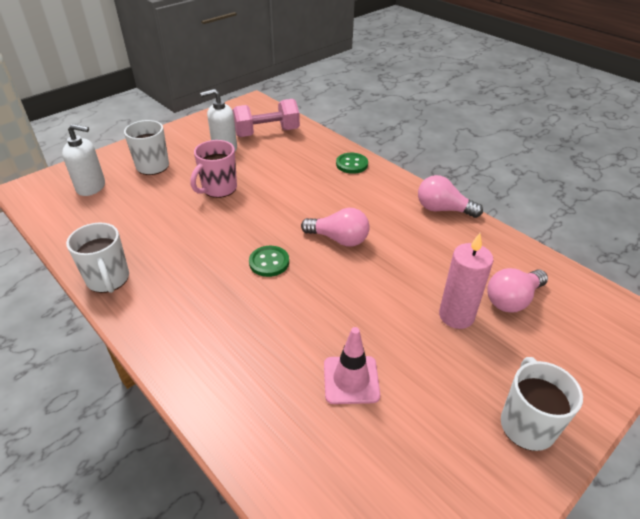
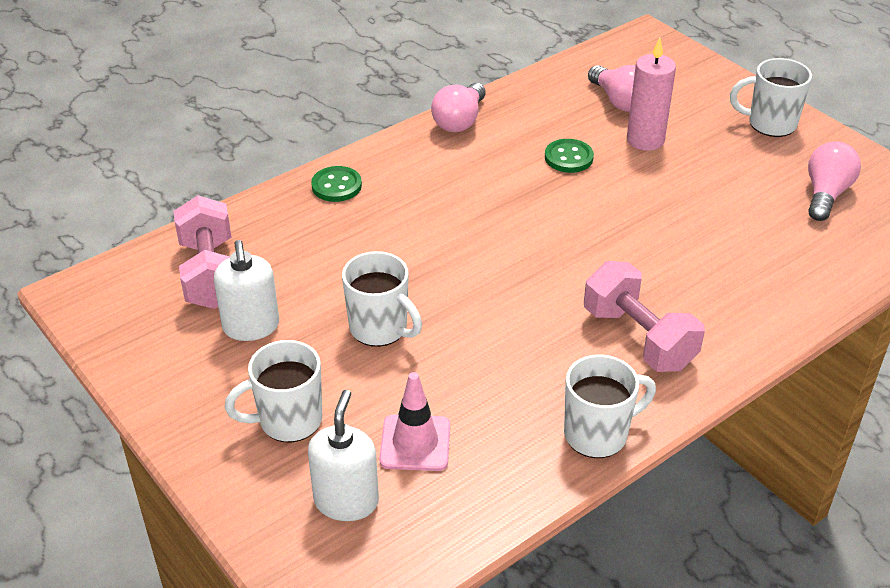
camera: 85 degrees left, 0 degrees up
pink mug [190,140,237,198] -> white mug [342,251,422,347]
green button [249,246,289,277] -> green button moved to [545,139,594,173]
pink light bulb [301,208,370,247] -> pink light bulb moved to [808,141,861,221]
pink traffic cone [324,327,380,404] -> pink traffic cone moved to [379,372,450,471]
none -> pink dumbbell [584,261,705,372]

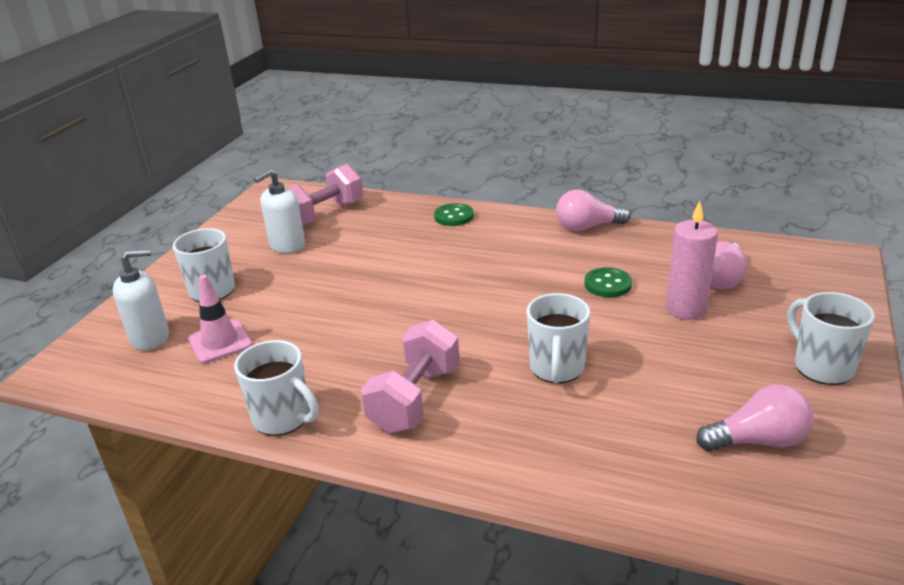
camera: 60 degrees right, 10 degrees down
white mug [342,251,422,347] -> white mug moved to [527,293,590,383]

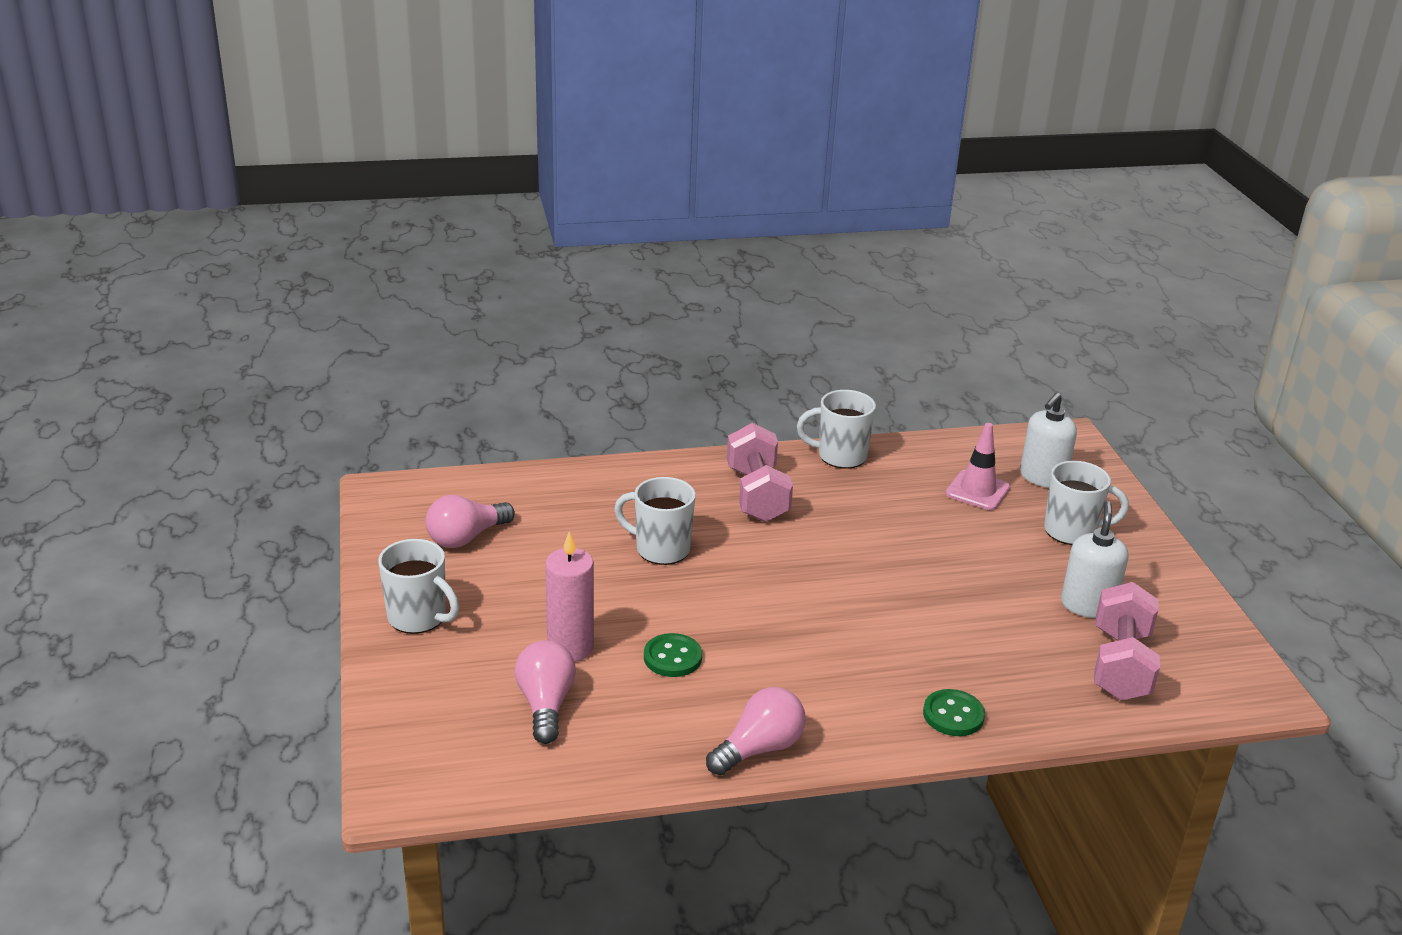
camera: 145 degrees right, 0 degrees up
white mug [527,293,590,383] -> white mug turned 45 degrees counterclockwise [614,477,696,565]

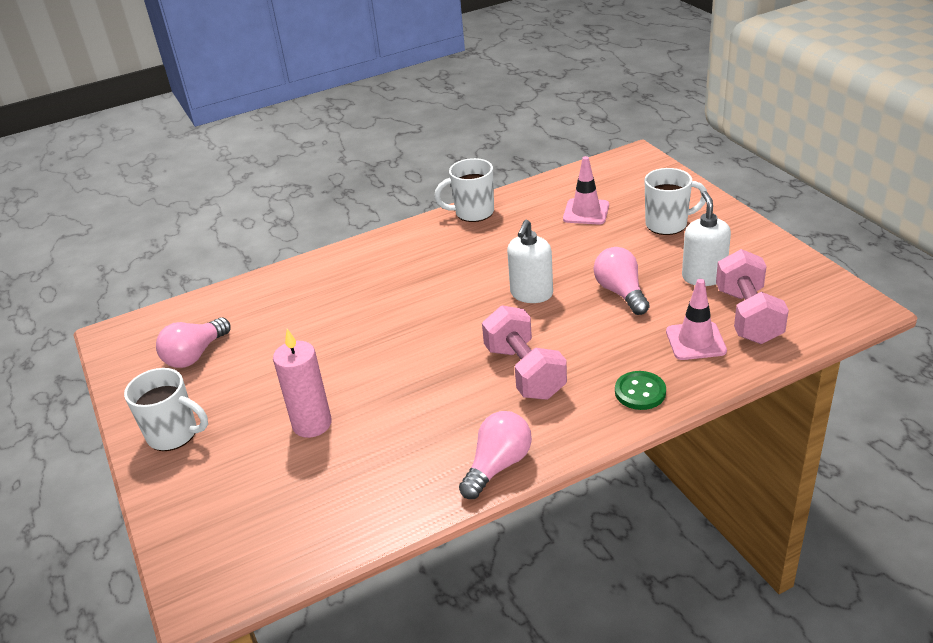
camera: 10 degrees left, 5 degrees up
pink light bulb [515,640,576,744] -> pink light bulb moved to [594,247,650,315]
white mug [614,477,696,565] -> none
green button [644,633,702,677] -> none
pink dumbbell [727,423,793,522] -> pink dumbbell moved to [482,305,567,400]
white soap dispenser [1020,393,1077,488] -> white soap dispenser moved to [507,220,553,303]
none -> pink traffic cone [666,279,727,360]

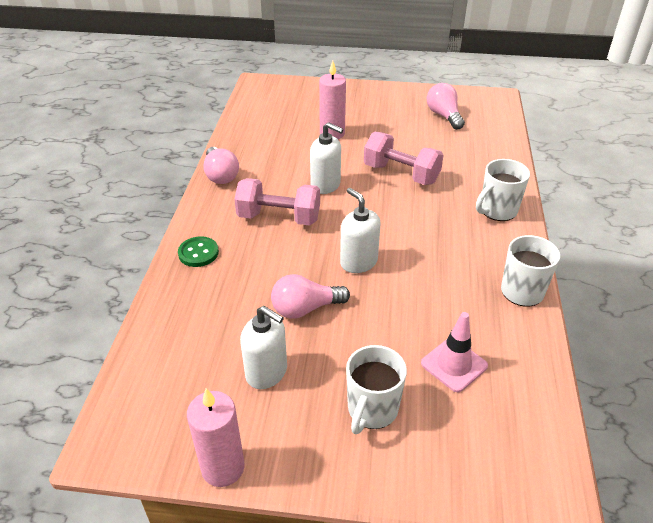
camera: 120 degrees right, 5 degrees up
white mug [124,368,208,451] -> white mug moved to [476,159,530,221]
pink light bulb [594,247,650,315] -> pink light bulb turned 150 degrees clockwise [271,274,350,318]
pink traffic cone [666,279,727,360] -> none
pink dumbbell [716,249,789,344] -> pink dumbbell moved to [364,132,444,185]
none -> pink candle [187,388,245,487]
none -> white soap dispenser [310,122,343,194]

